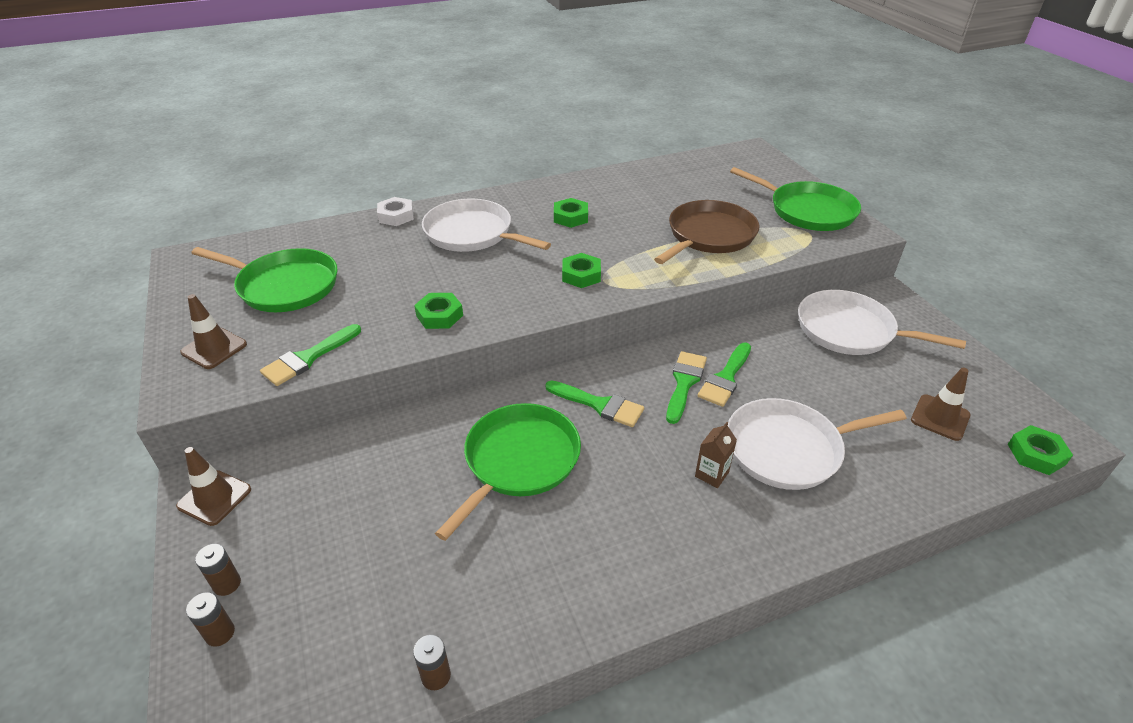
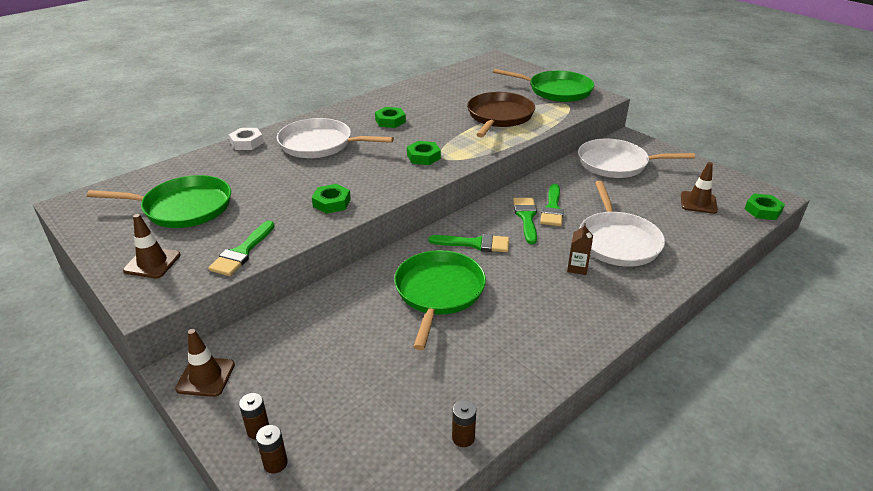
camera: 20 degrees left, 5 degrees down
white pan [728,398,907,490] -> white pan turned 60 degrees counterclockwise [579,181,665,267]

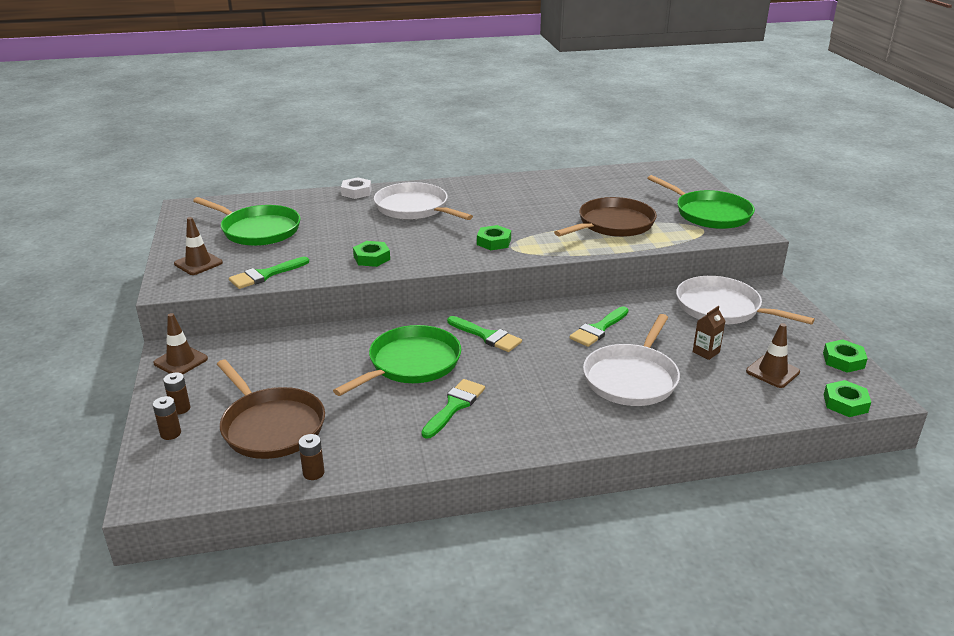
camera: 30 degrees right, 5 degrees down
green nut [375,107,406,128] -> green nut moved to [823,339,868,373]
green brush [513,198,537,244] -> green brush moved to [421,379,485,439]
brown carton [567,223,593,275] -> brown carton moved to [693,306,725,360]
none -> brown pan [217,360,325,459]

